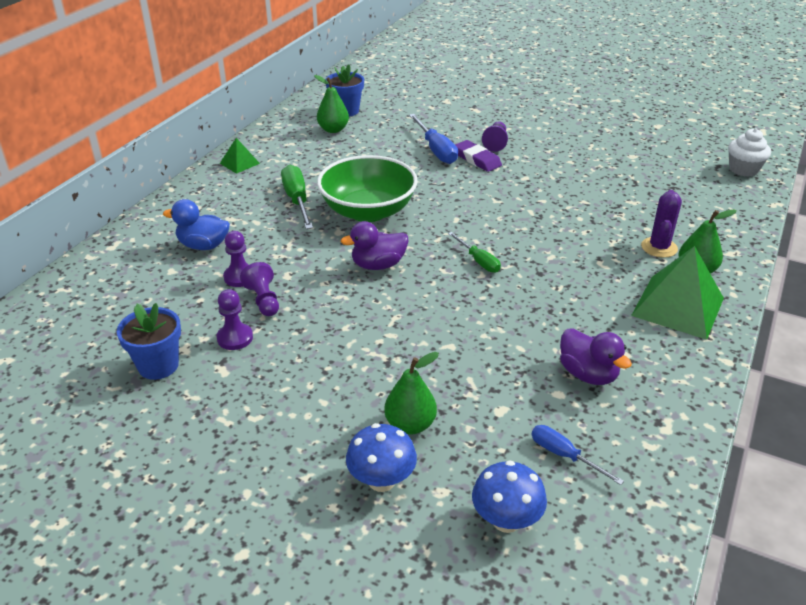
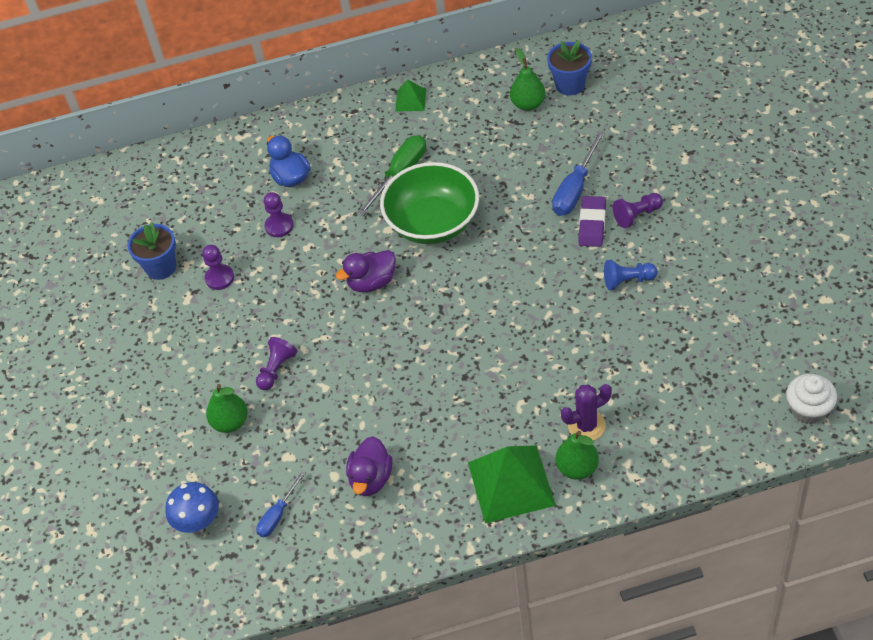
camera: 55 degrees right, 15 degrees up
purple pawn [240,262,279,316] -> purple pawn moved to [256,337,298,390]
purple duck [341,221,408,270] -> purple duck turned 60 degrees counterclockwise [336,250,396,292]
blue mushroom [346,423,417,492] -> none
green screwdriver [448,232,501,273] -> none
blue screwdriver [531,425,624,485] -> blue screwdriver turned 150 degrees counterclockwise [256,471,306,537]
none -> blue pawn [604,260,657,290]

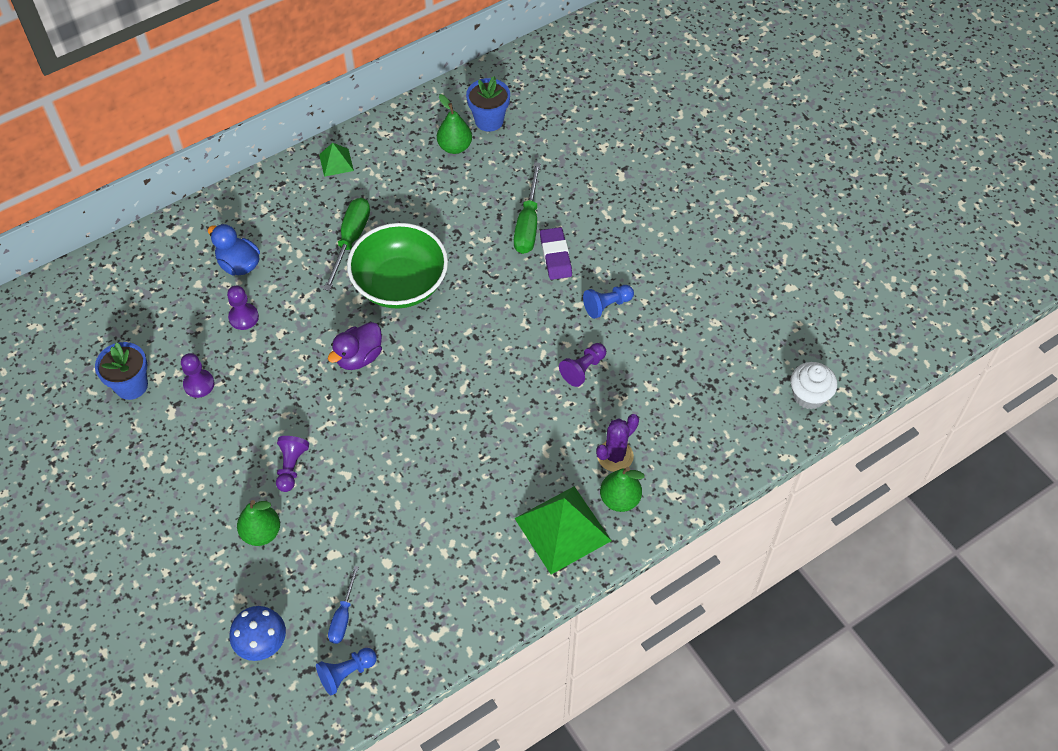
camera: 25 degrees left, 5 degrees up
purple duck [346,436,392,496] -> none
blue screwdriver [552,131,605,216] -> green screwdriver [514,162,541,254]
purple pawn [613,193,663,228] -> purple pawn moved to [559,343,606,387]
none -> blue pawn [316,648,377,696]

